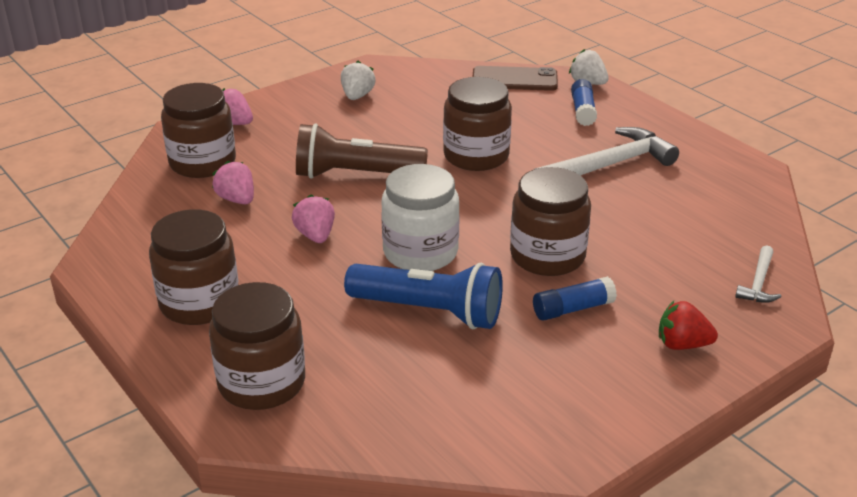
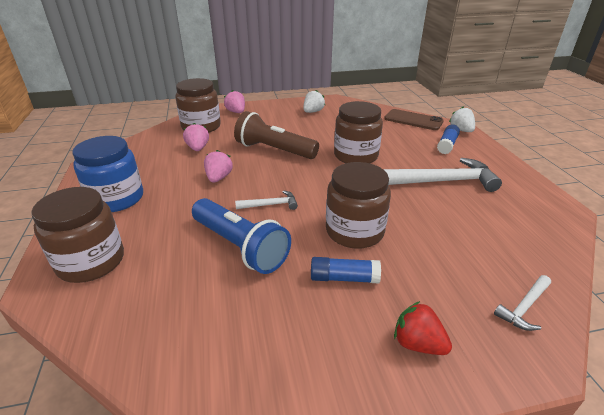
camera: 25 degrees right, 0 degrees up
brown jar [149,209,238,325] -> blue jar [72,136,143,212]
white jar [382,164,460,271] -> white hammer [235,190,298,210]

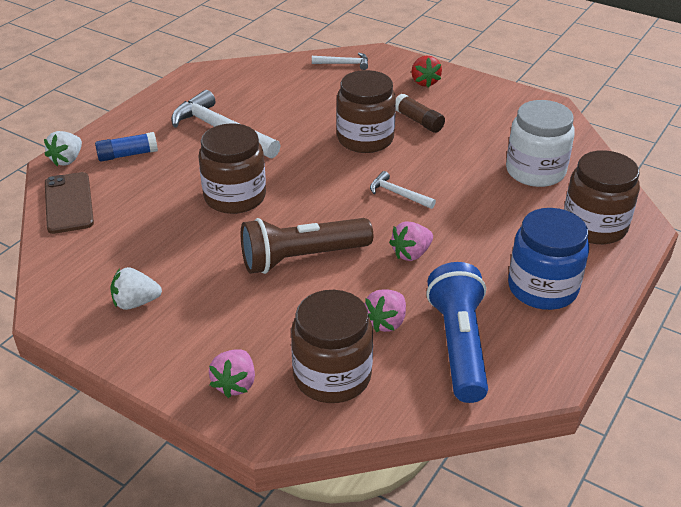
camera: 135 degrees left, 5 degrees up
blue flashlight [192,198,291,274] -> blue flashlight moved to [426,262,488,403]
brown flashlight [234,111,319,159] -> brown flashlight turned 90 degrees clockwise [241,218,373,274]
blue glue stick [311,257,381,284] -> brown glue stick [396,94,445,133]
none -> white jar [506,100,575,187]

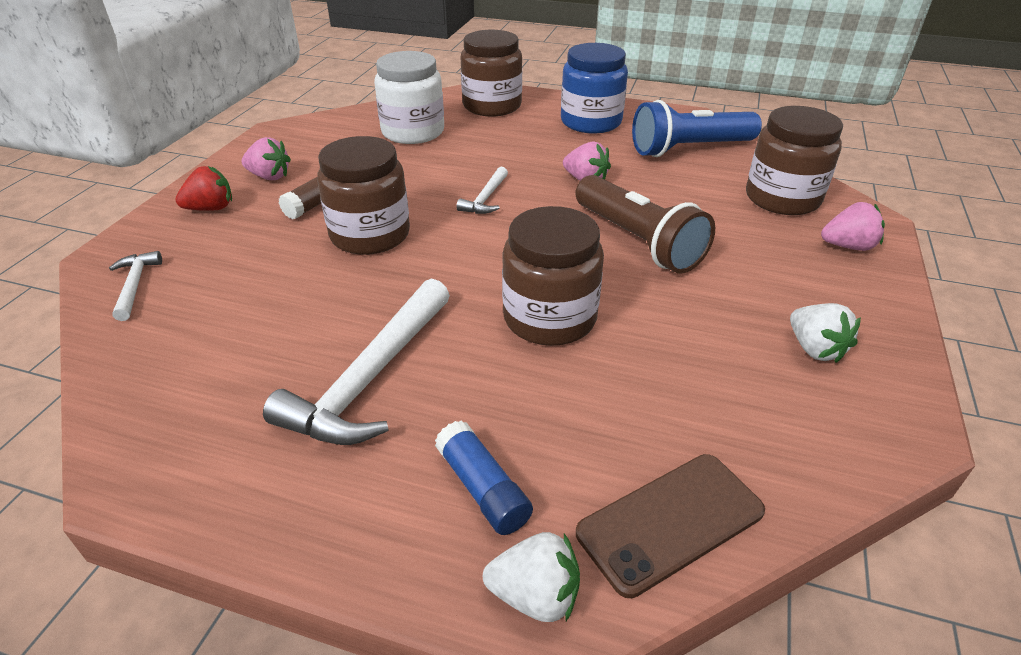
camera: 105 degrees left, 0 degrees up
pink strawberry [365,289,406,332] -> pink strawberry moved to [242,137,291,180]

